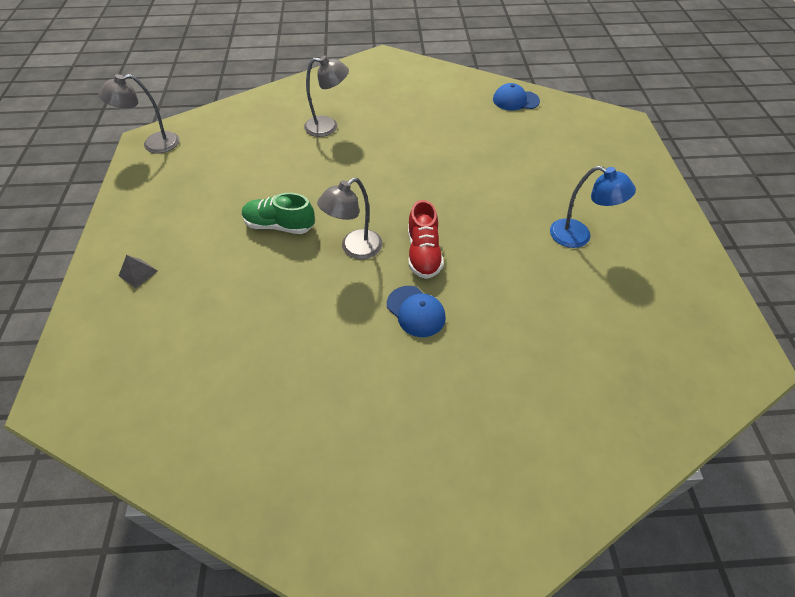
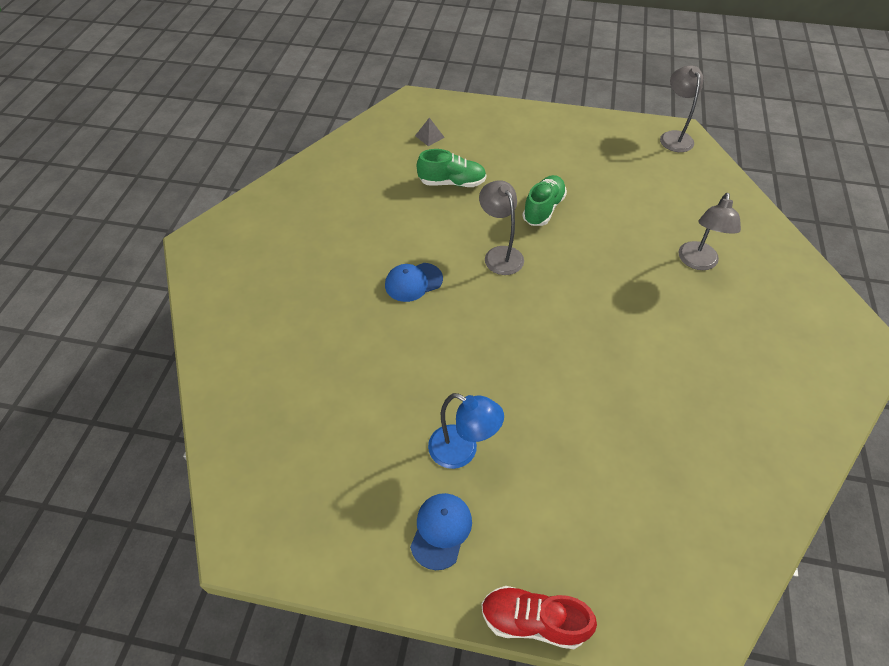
camera: 105 degrees right, 0 degrees up
grey pyramid [119,255,158,288] -> grey pyramid moved to [415,118,445,146]
red shoe [408,200,444,279] -> red shoe moved to [481,586,597,649]
blue cap [493,83,540,110] -> blue cap moved to [410,493,472,570]
blue lamp [550,166,636,248] -> blue lamp turned 105 degrees counterclockwise [428,393,504,469]
none -> green shoe [417,149,486,187]

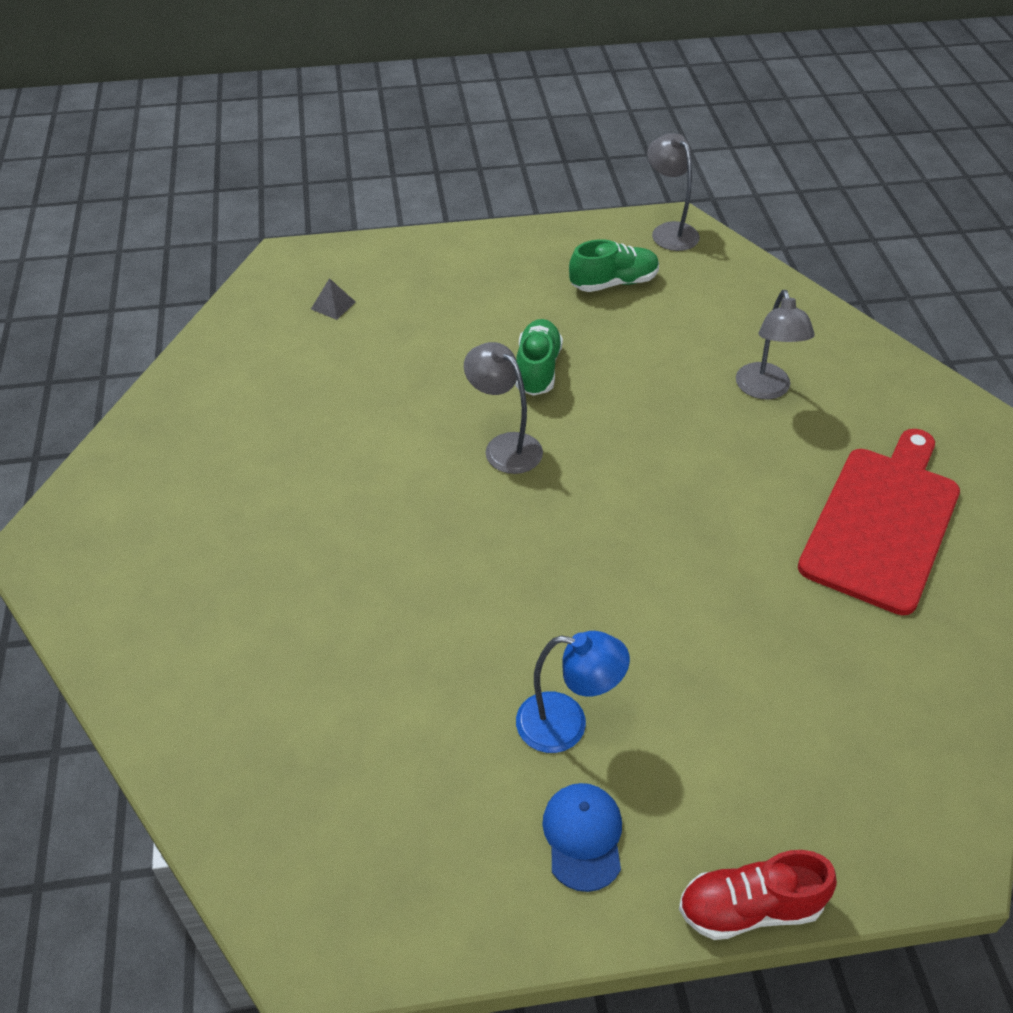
camera: 20 degrees left, 5 degrees down
blue cap [385,263,443,302] -> none
green shoe [417,149,486,187] -> green shoe moved to [569,239,659,292]
none -> red cutting board [798,429,960,615]

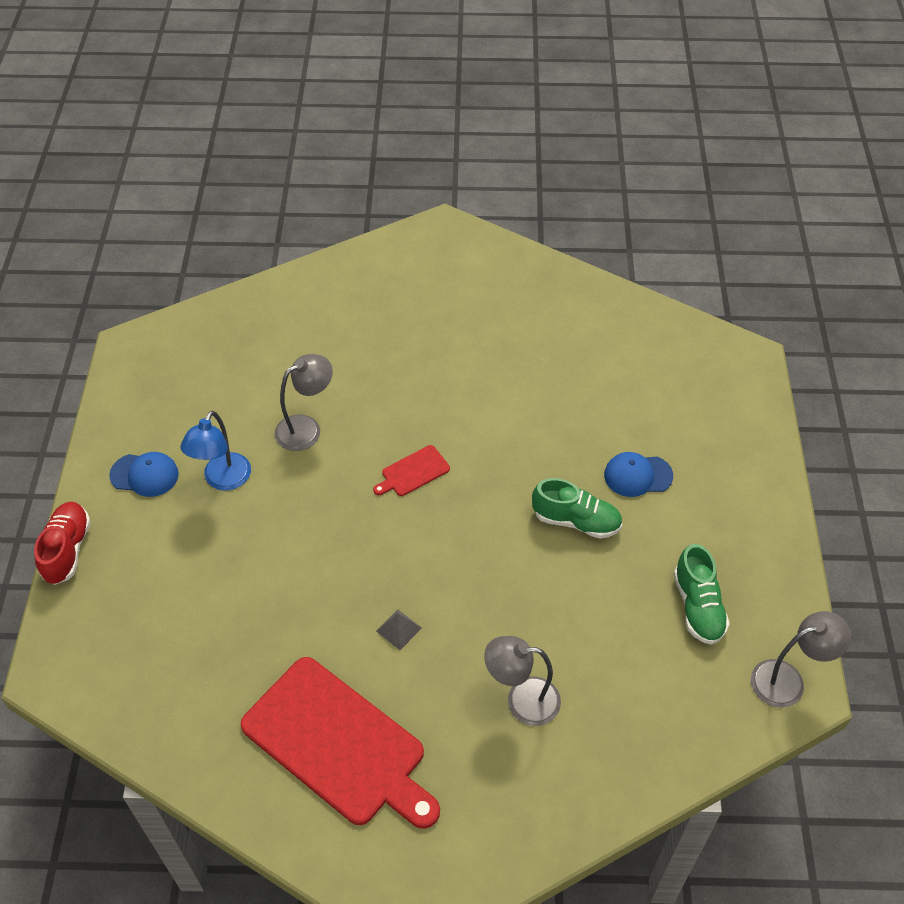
camera: 100 degrees right, 5 degrees up
grey pyramid [311,278,356,320] -> grey pyramid moved to [376,609,422,650]
grey lamp [464,342,543,474] -> grey lamp moved to [275,354,333,451]
none -> red cutting board [373,445,450,496]
none -> blue cap [604,452,673,497]

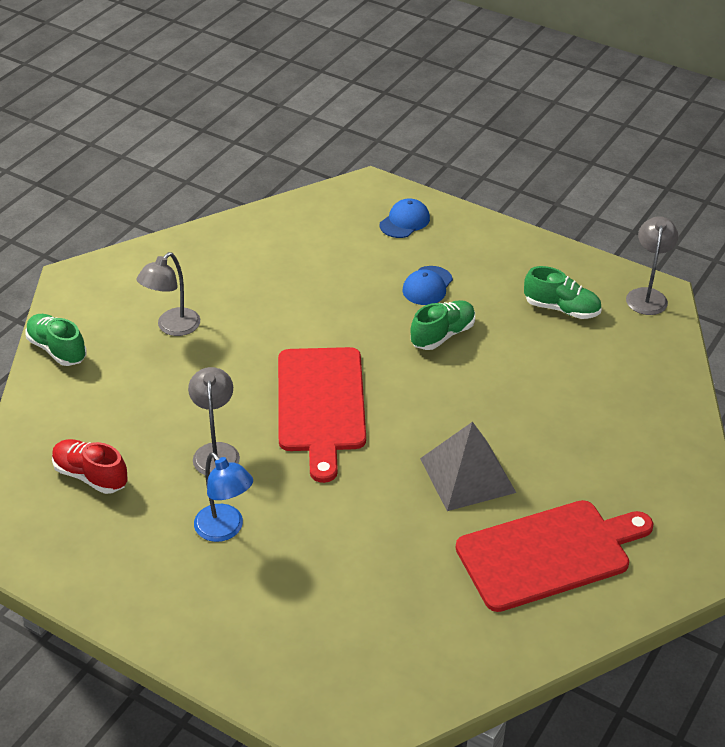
camera: 60 degrees left, 10 degrees down
red shoe [34,502,91,585] -> red shoe moved to [52,439,128,494]
blue cap [109,452,179,497] -> blue cap moved to [380,198,430,238]
red cutting board [373,445,450,496] -> red cutting board [278,347,366,483], size x2.36
grey pyramid [376,609,422,650] -> grey pyramid [420,422,516,511], size x2.43
grey lamp [484,636,561,726] -> grey lamp moved to [137,252,200,336]
none -> green shoe [26,314,87,366]

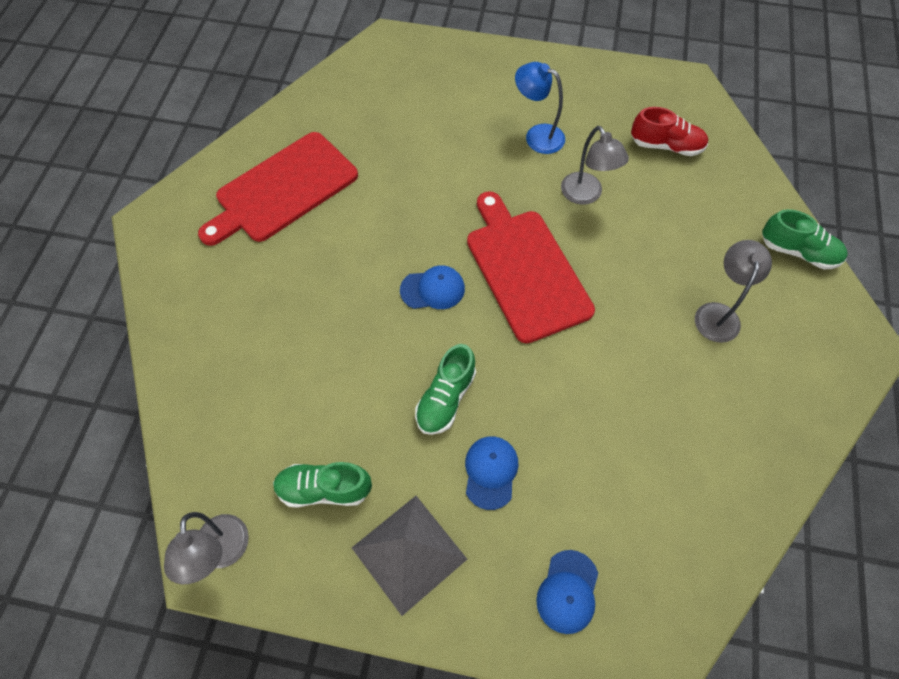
camera: 160 degrees right, 20 degrees up
grey pyramid [420,422,516,511] -> grey pyramid moved to [352,496,467,616]
none -> blue cap [400,265,465,309]

